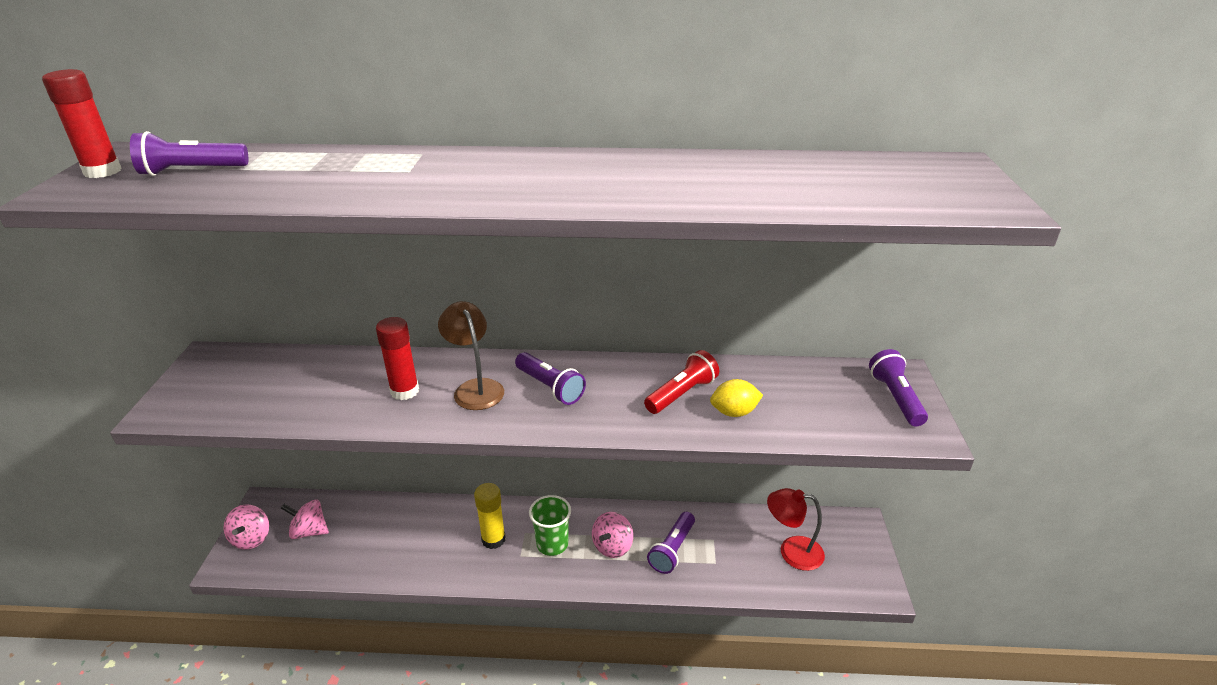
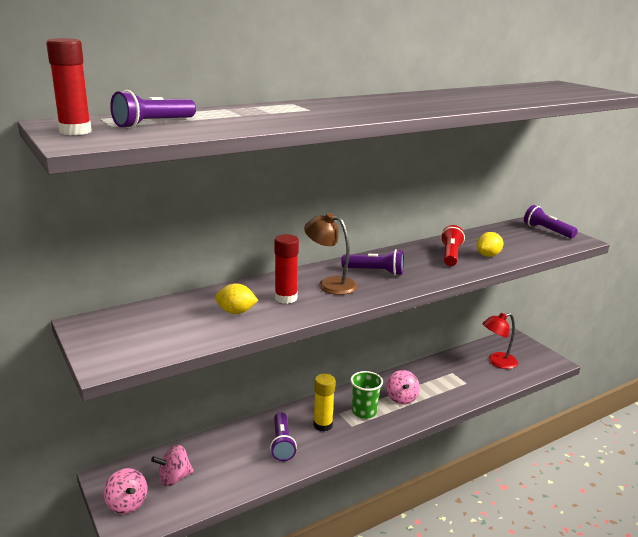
camera: 35 degrees left, 10 degrees down
purple flashlight [647,512,695,574] -> purple flashlight moved to [270,412,297,461]
none -> yellow lemon [215,283,258,314]

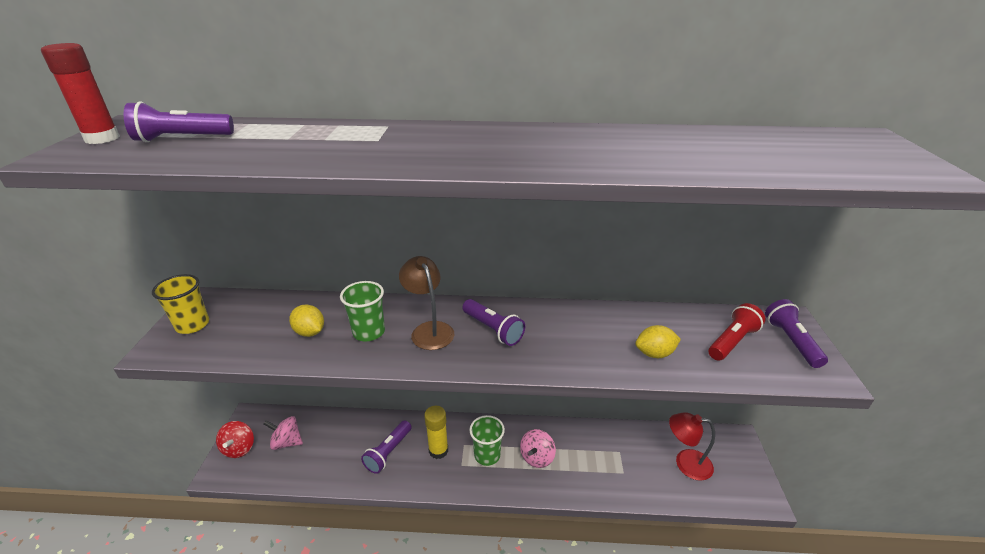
camera: 35 degrees right, 10 degrees up
pink spinning top [104,468,147,514] -> red spinning top [216,421,254,458]
red glue stick [274,234,299,304] -> green cup [340,281,385,342]
red flashlight [440,225,465,266] -> red flashlight moved to [708,303,766,361]
none -> yellow cup [152,274,209,334]

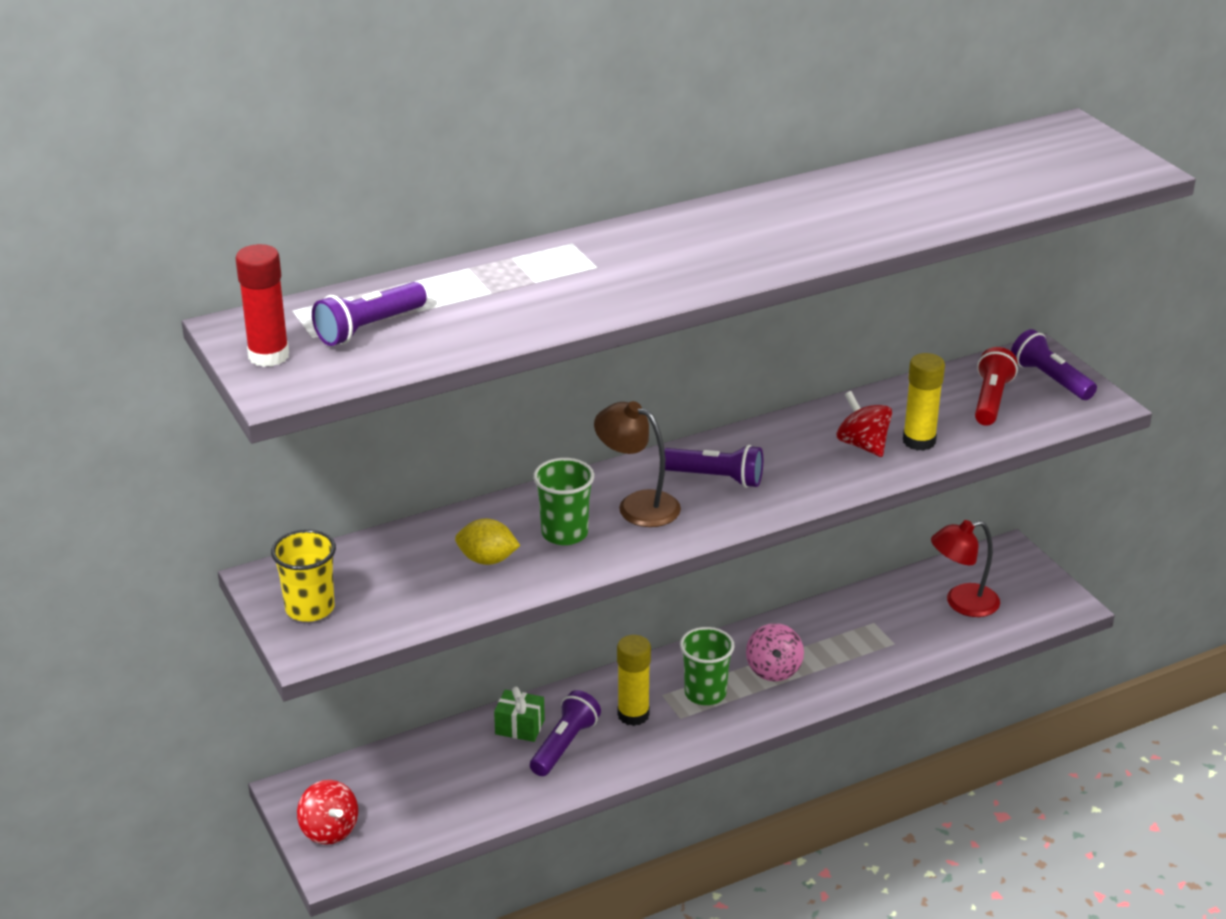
camera: 30 degrees left, 0 degrees up
pink spinning top [264,416,303,450] -> none
purple flashlight [361,420,412,474] -> purple flashlight turned 150 degrees counterclockwise [530,690,601,776]
yellow lemon [635,325,681,358] -> yellow glue stick [903,353,945,451]
none -> green gift [494,687,545,742]
none -> red spinning top [837,391,892,457]

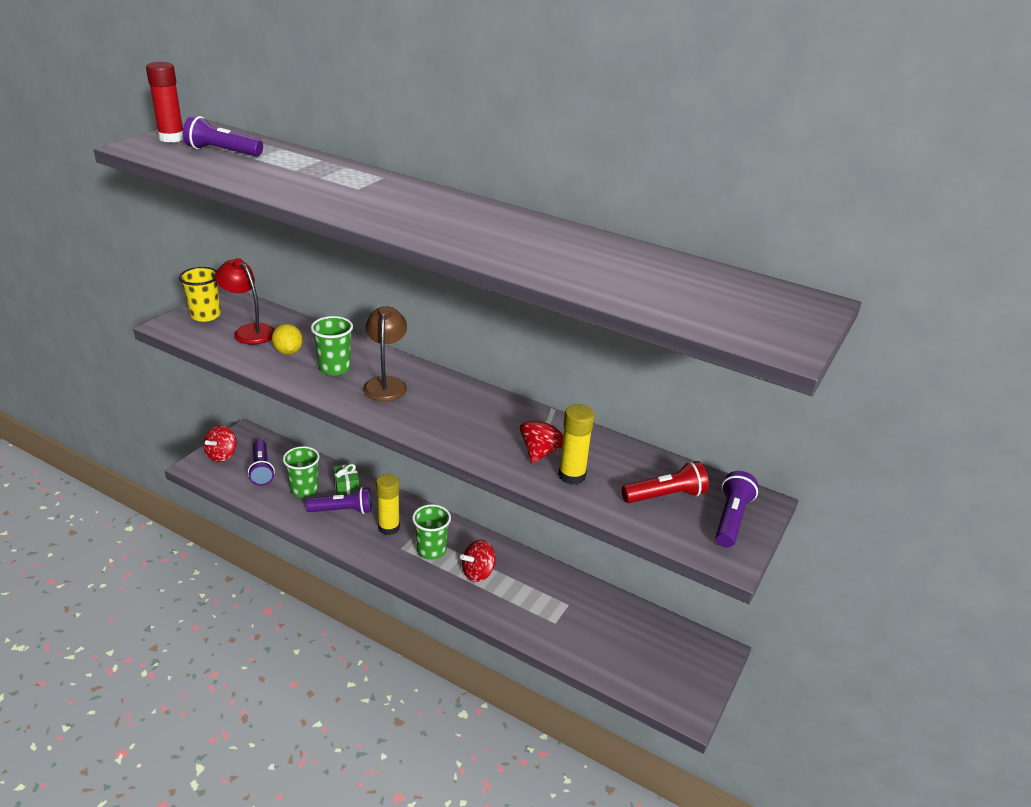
camera: 55 degrees right, 0 degrees up
purple flashlight [664,445,763,488] -> purple flashlight moved to [248,440,275,486]
pink spinning top [746,623,804,681] -> red spinning top [460,540,496,582]
red lamp [931,520,1000,617] -> red lamp moved to [215,258,275,345]
none -> green cup [283,446,320,498]

